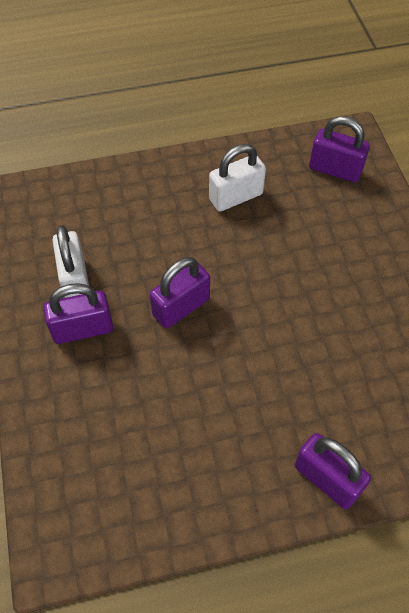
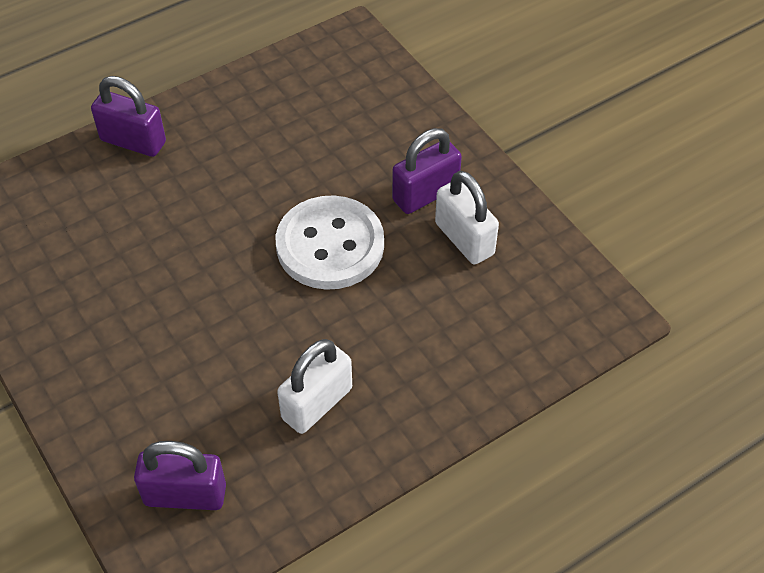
camera: 160 degrees right, 5 degrees down
purple padlock [150,257,210,328] -> white button [276,195,384,290]

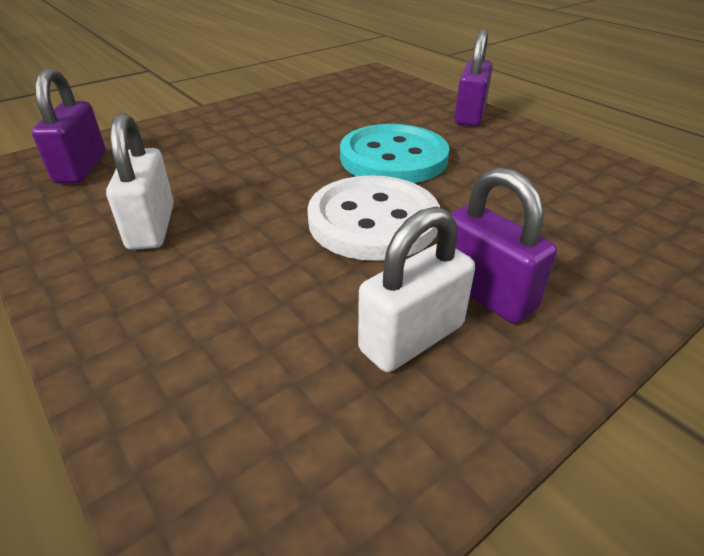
camera: 85 degrees right, 15 degrees down
white padlock [277,339,352,434] -> white padlock turned 45 degrees clockwise [106,113,174,250]
none -> turquoise button [340,124,449,183]

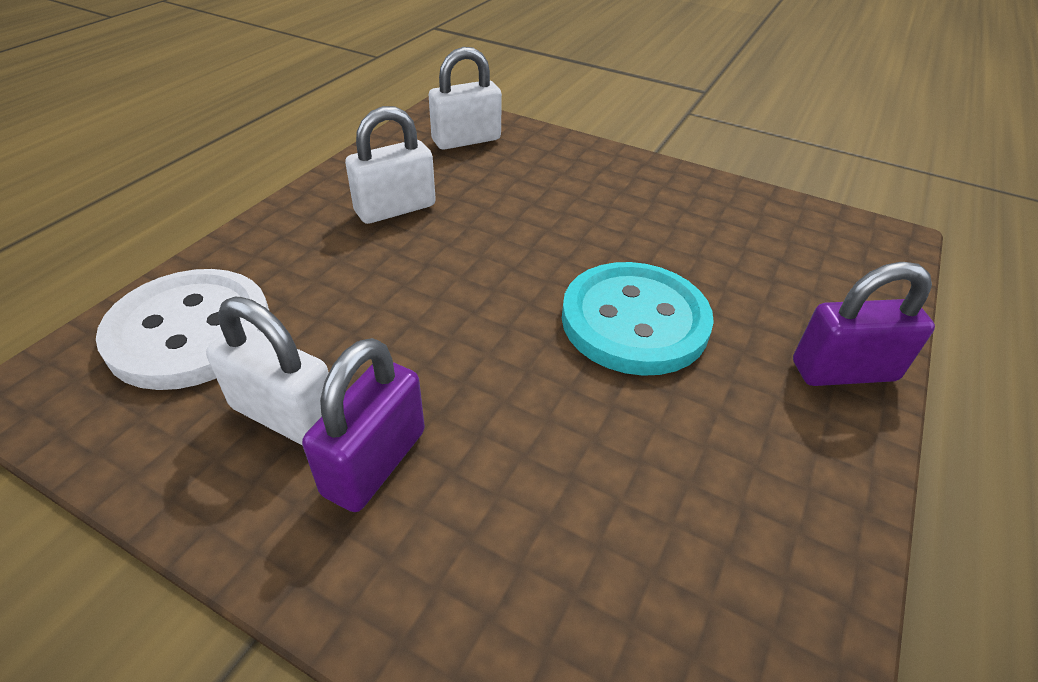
camera: 65 degrees right, 5 degrees up
purple padlock [32,68,106,184] -> white padlock [429,47,502,150]
white button [307,175,440,261] -> white button moved to [96,269,269,390]

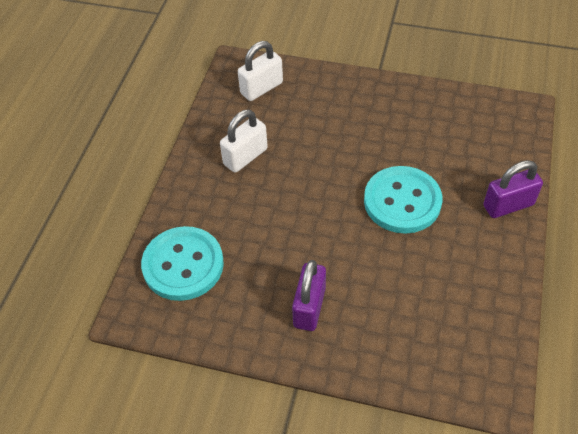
camera: 10 degrees left, 10 degrees up
white button [96,269,269,390] -> turquoise button [141,226,224,301]
white padlock [206,297,329,446] -> none

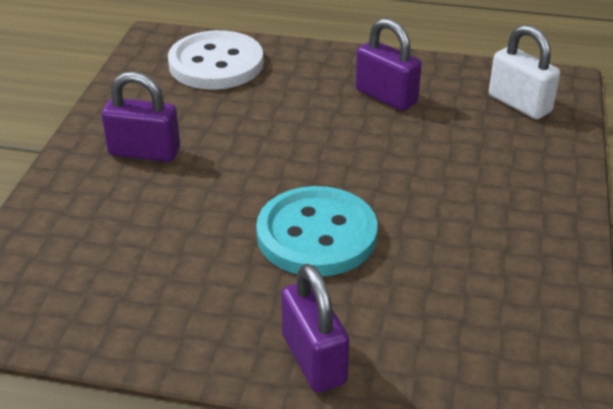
camera: 85 degrees right, 15 degrees down
turquoise button [141,226,224,301] -> white button [168,30,263,90]
white padlock [220,110,268,173] -> purple padlock [356,18,422,111]

